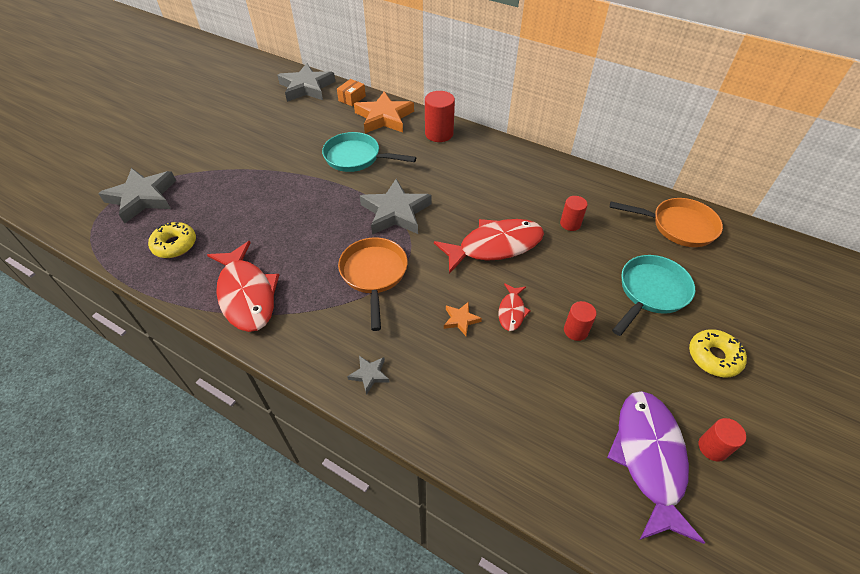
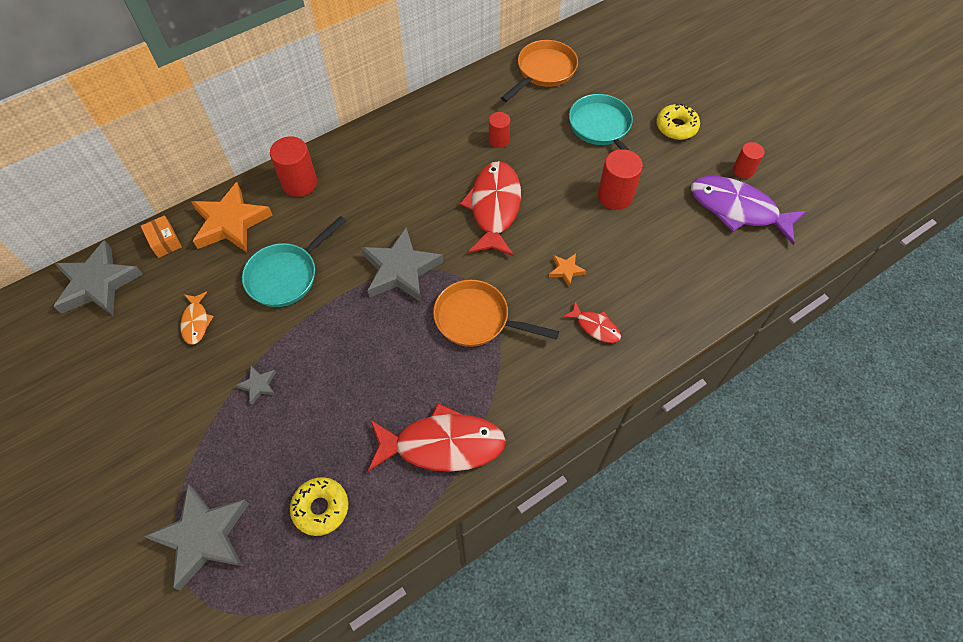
camera: 65 degrees left, 10 degrees up
grey star [347,356,390,395] -> grey star moved to [235,366,276,405]
red fish [498,283,531,331] -> red fish moved to [563,301,621,343]
red cylinder [564,301,597,341] -> red cylinder [598,149,643,210], size x1.63
none -> orange fish [180,291,214,345]

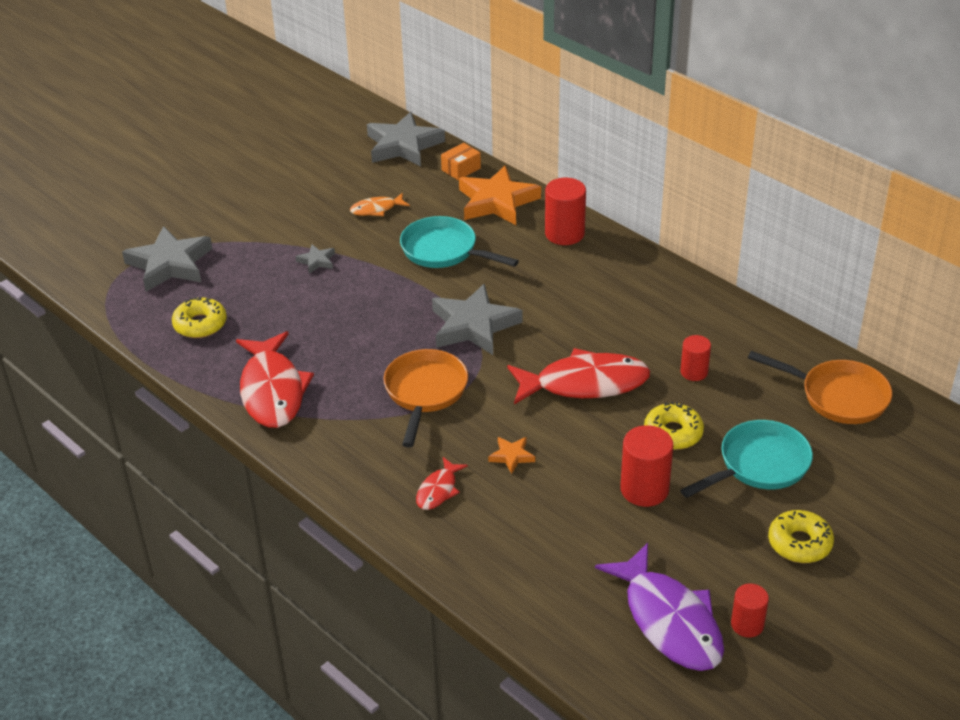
camera: 80 degrees right, 20 degrees down
purple fish [691,176,807,245] -> purple fish turned 135 degrees clockwise [595,543,724,671]
none -> yellow donut [644,402,704,450]

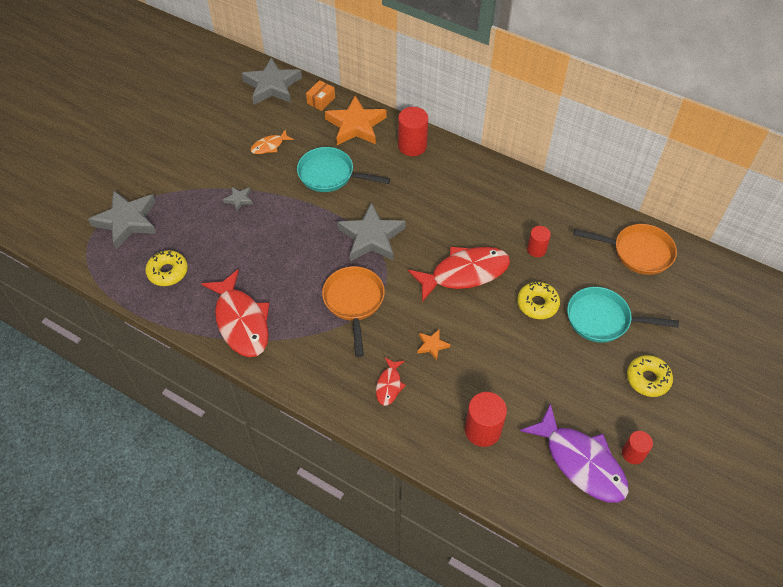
camera: 15 degrees left, 15 degrees up
red cylinder [620,425,673,507] -> red cylinder moved to [465,392,507,447]
turquoise pan [680,420,813,498] -> turquoise pan turned 120 degrees counterclockwise [567,287,679,343]

